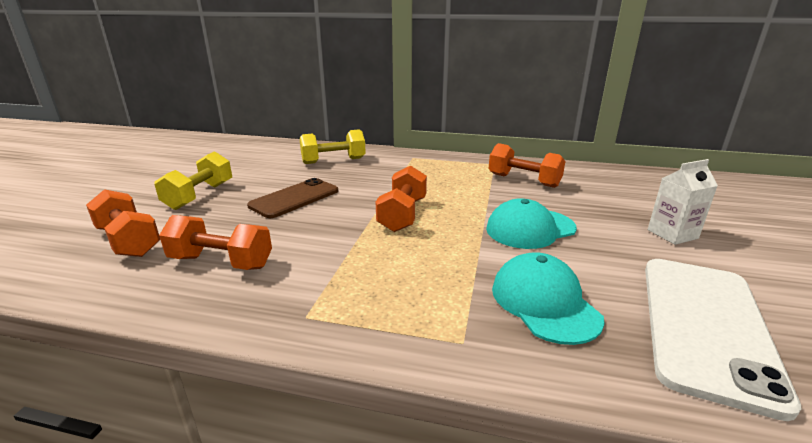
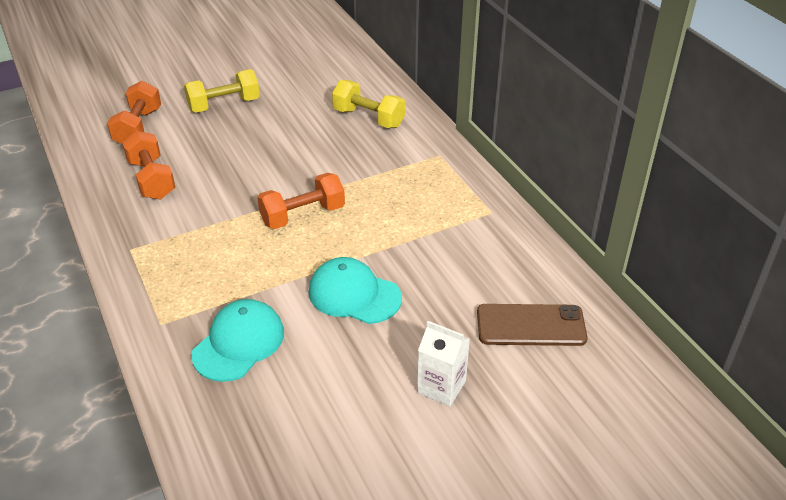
camera: 50 degrees right, 15 degrees up
brown phone [247,178,338,218] -> brown phone moved to [477,304,587,346]
orange dumbbell [488,143,565,188] -> none
white phone [645,259,802,421] -> none

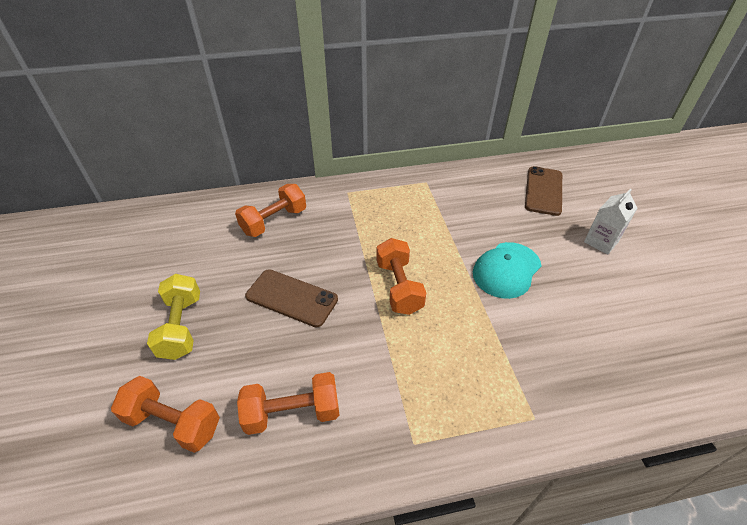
camera: 75 degrees left, 5 degrees up
turquoise cap [191,299,284,382] -> none
yellow dumbbell [332,80,405,128] -> orange dumbbell [235,184,306,237]
none -> brown phone [245,269,338,328]

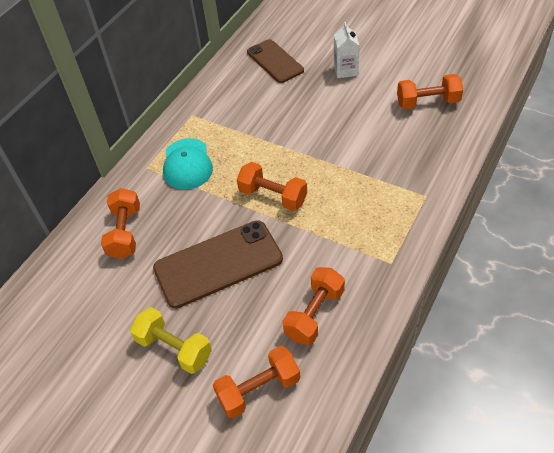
camera: 45 degrees left, 5 degrees up
brown phone [245,269,338,328] -> brown phone [153,220,283,309], size x1.50
turquoise cap [473,242,541,299] -> turquoise cap moved to [163,138,213,190]
none -> orange dumbbell [397,74,463,109]

